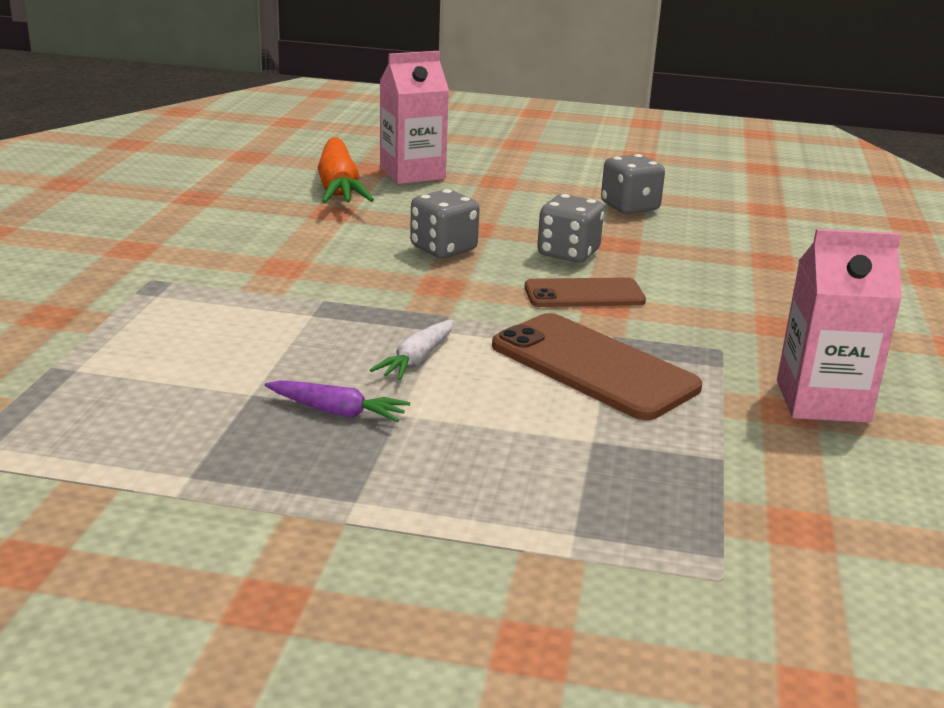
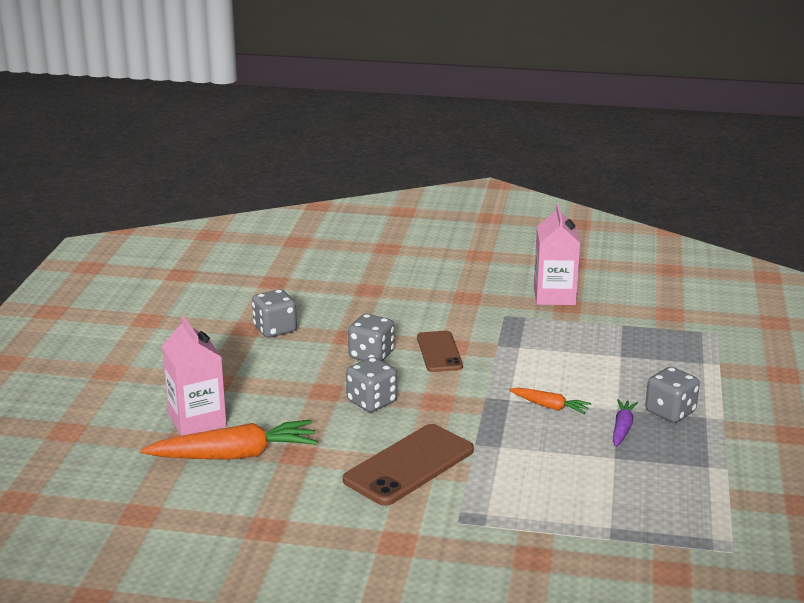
camera: 90 degrees left, 0 degrees up
white carrot [370,320,454,380] -> orange carrot [509,388,591,414]
brown phone [492,313,702,420] -> brown phone moved to [343,424,474,506]
none -> grey dice [645,367,700,423]

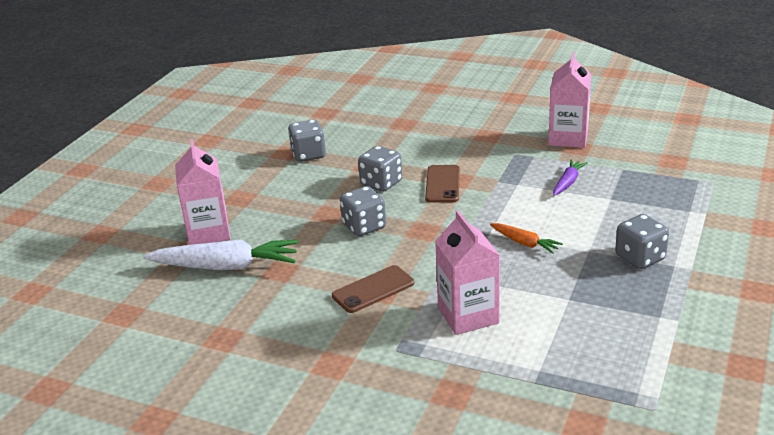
camera: 15 degrees right, 5 degrees up
orange carrot [141,420,318,460] -> white carrot [143,240,298,270]
brown phone [343,424,474,506] -> brown phone [332,265,414,313], size x0.64
purple carrot [613,399,638,447] -> purple carrot moved to [553,159,588,196]
none -> pink carton [435,210,500,335]

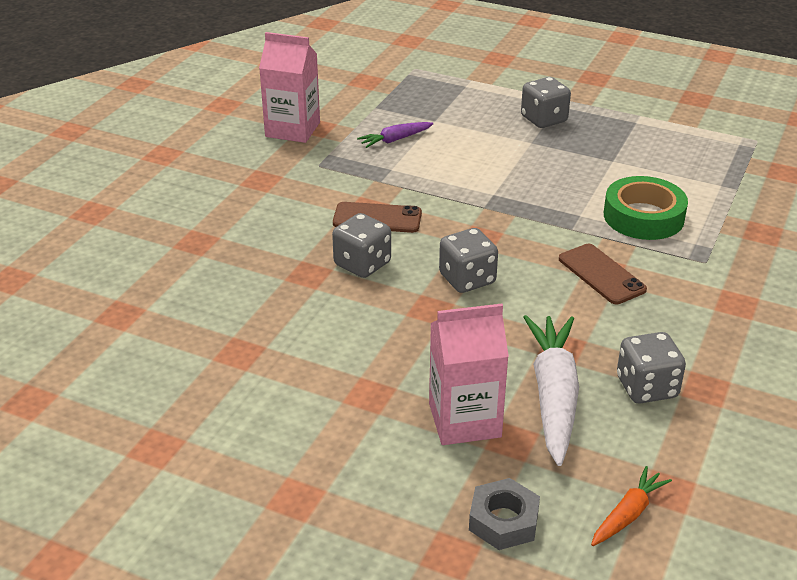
camera: 90 degrees left, 5 degrees up
grey dice [288,120,326,162] -> grey dice moved to [617,332,686,404]
pink carton [435,210,500,335] -> green tape [604,176,688,240]
orange carrot [490,223,563,254] -> orange carrot moved to [591,466,672,546]
purple carrot [553,159,588,196] -> purple carrot turned 60 degrees counterclockwise [357,122,433,148]
none -> grey nut [469,478,540,550]

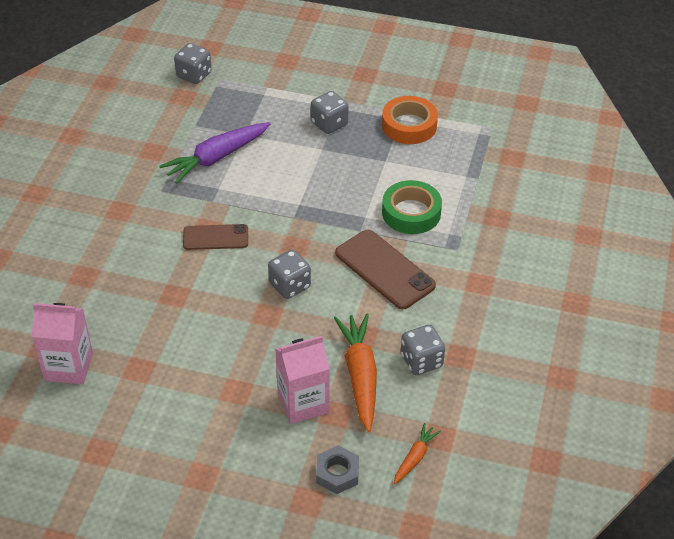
camera: 10 degrees left, 10 degrees up
pink carton [259,32,320,143] -> pink carton moved to [32,303,93,385]
grey dice [332,213,391,278] -> grey dice moved to [174,43,212,84]
purple carrot [357,122,433,148] -> purple carrot [159,122,270,184], size x1.94
white carrot [523,315,579,466] -> orange carrot [334,314,377,432]
brown phone [559,244,647,304] -> brown phone [335,230,436,309], size x1.57
none -> orange tape [382,96,438,144]

